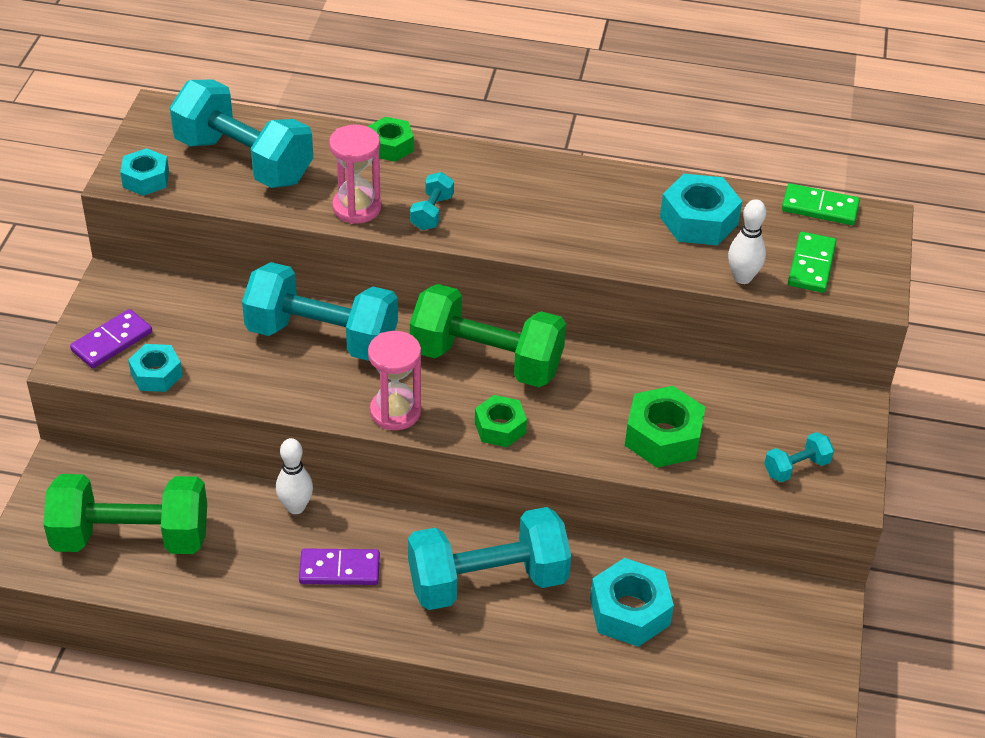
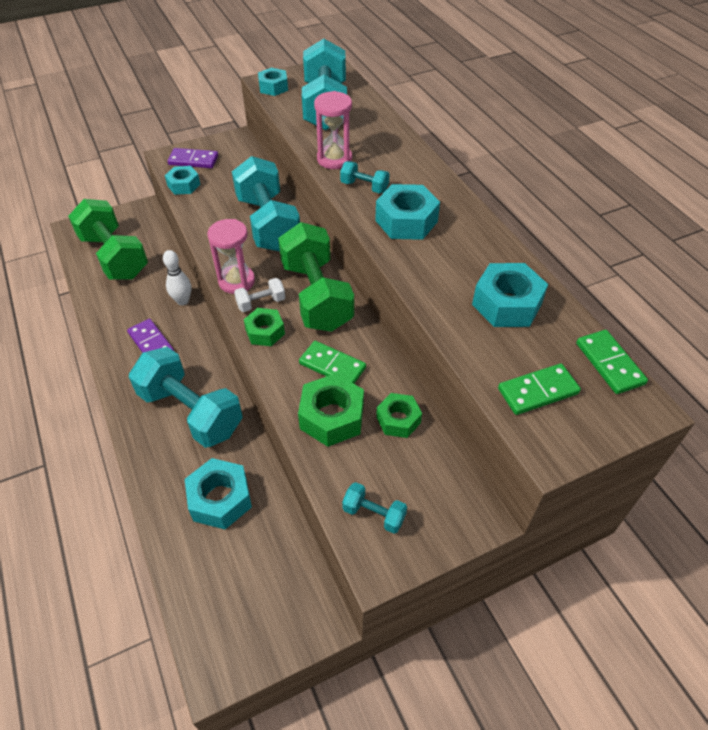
camera: 55 degrees right, 5 degrees up
green nut [367,117,414,162] -> green nut moved to [376,393,422,438]
turquoise dumbbell [410,172,454,230] -> turquoise dumbbell turned 45 degrees clockwise [340,161,390,194]
white bowling pin [728,199,766,284] -> none
none -> white dumbbell [234,278,286,312]
none -> green domino [299,341,366,384]
none -> turquoise nut [375,184,440,240]

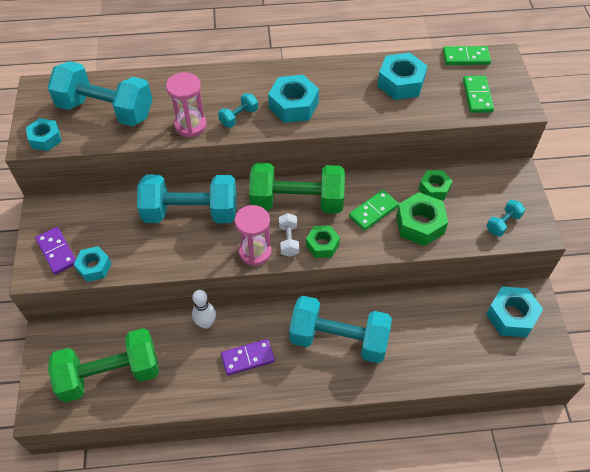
camera: 70 degrees left, 5 degrees up
turquoise dumbbell [129,347,243,448] -> turquoise dumbbell turned 45 degrees clockwise [289,296,392,363]
purple domino [168,148,218,168] -> purple domino turned 60 degrees counterclockwise [35,227,76,274]
turquoise nut [185,458,252,529] -> turquoise nut moved to [486,286,543,337]

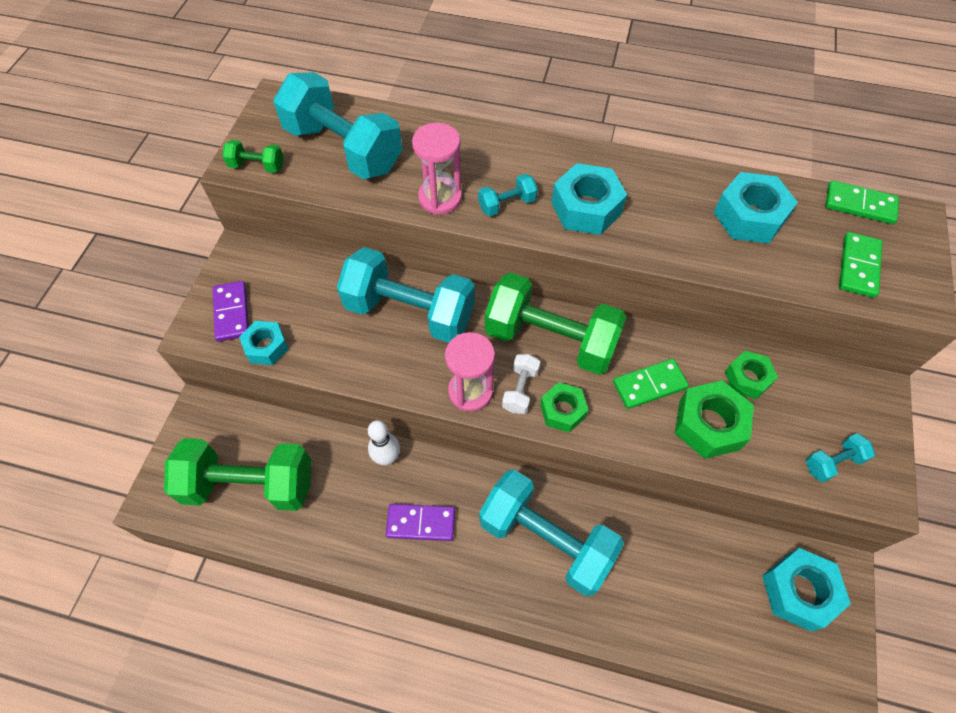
camera: 20 degrees right, 5 degrees up
turquoise nut [26,118,62,151] -> green dumbbell [222,140,283,173]

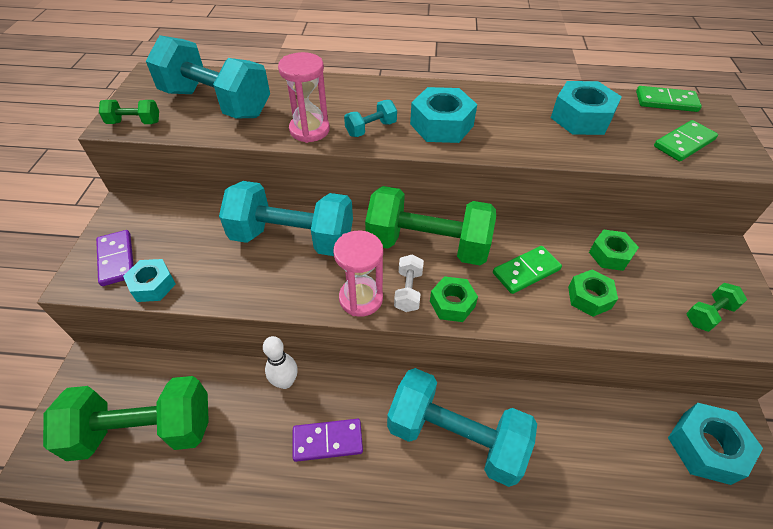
camera: 10 degrees left, 10 degrees down
green nut [675,380,754,459] -> green nut [568,270,618,317], size x0.64
turquoise dumbbell [806,433,875,482] -> green dumbbell [686,283,747,332]
green domino [839,232,882,298] -> green domino turned 45 degrees clockwise [654,120,718,162]

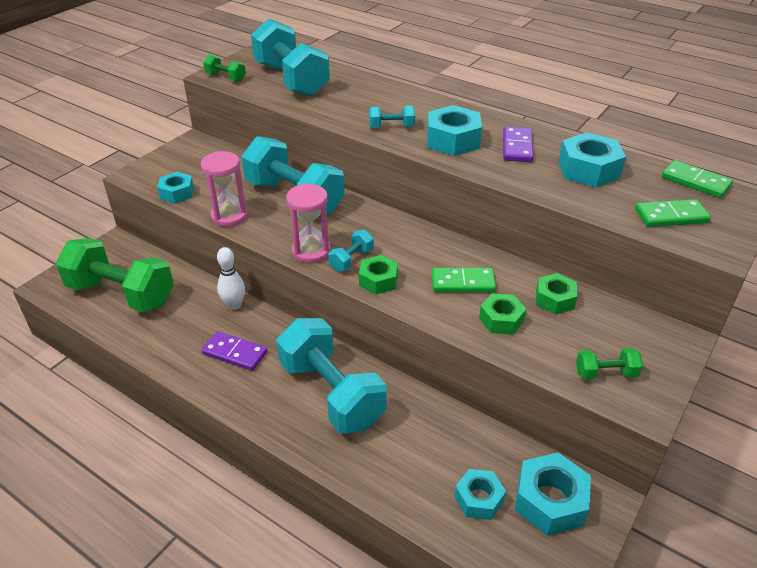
camera: 30 degrees right, 10 degrees down
purple domino [96,230,134,286] -> purple domino moved to [503,127,533,162]
pink hourglass [278,52,330,143] -> pink hourglass moved to [201,151,248,227]
green dumbbell [365,186,496,265] -> none
white dumbbell [394,254,424,312] -> turquoise dumbbell [329,230,374,272]
none -> turquoise nut [454,469,506,520]

